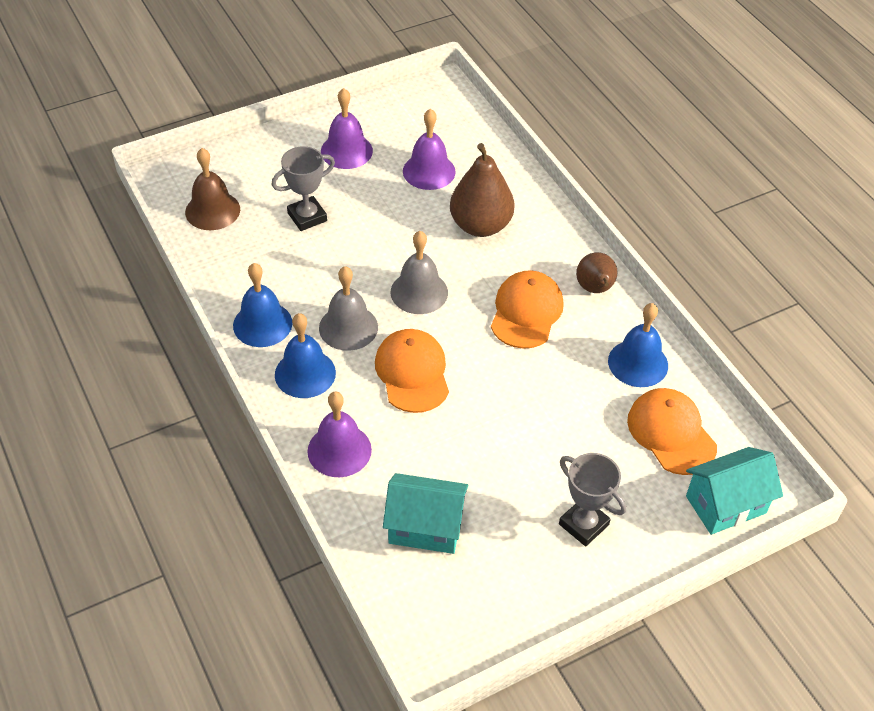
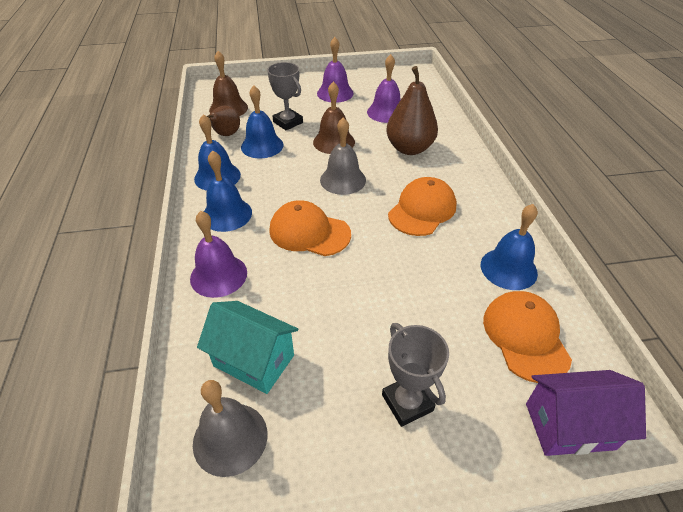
camera: 20 degrees right, 5 degrees down
grey trophy [272,146,335,231] -> grey trophy turned 60 degrees clockwise [267,62,303,130]
grey bell [319,266,378,351] -> grey bell moved to [193,380,267,477]
orange cap [375,329,449,413] -> orange cap turned 75 degrees counterclockwise [269,200,351,256]
brown pear [576,252,618,293] -> brown pear moved to [207,106,240,136]
turquoise house [686,447,783,535] -> purple house [526,370,646,456]
none -> blue bell [241,85,284,158]
none -> brown bell [313,82,355,154]

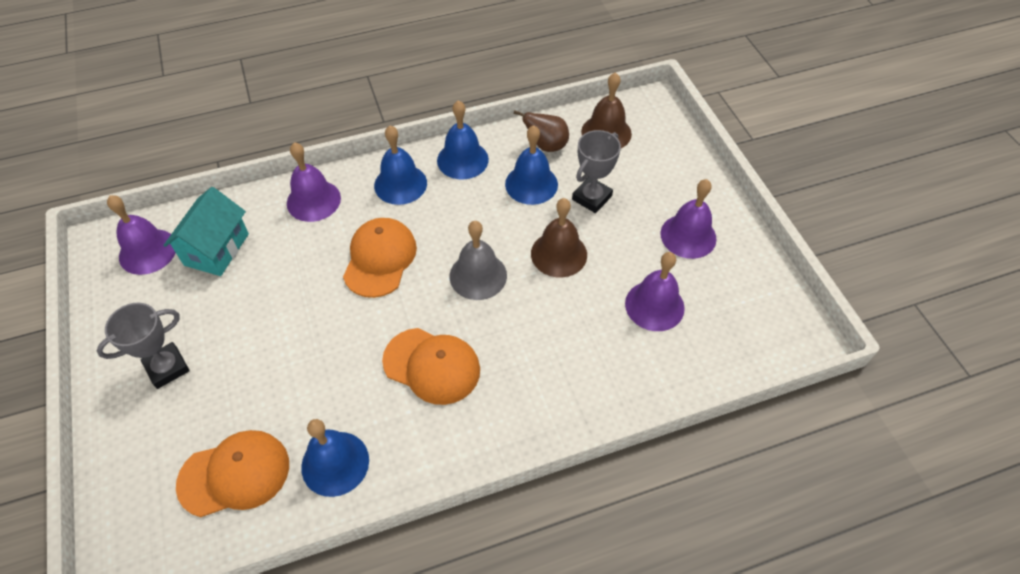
camera: 80 degrees right, 10 degrees up
grey bell [193,380,267,477] -> purple bell [107,195,176,275]
brown pear [386,66,438,155] -> none
purple house [526,370,646,456] -> none

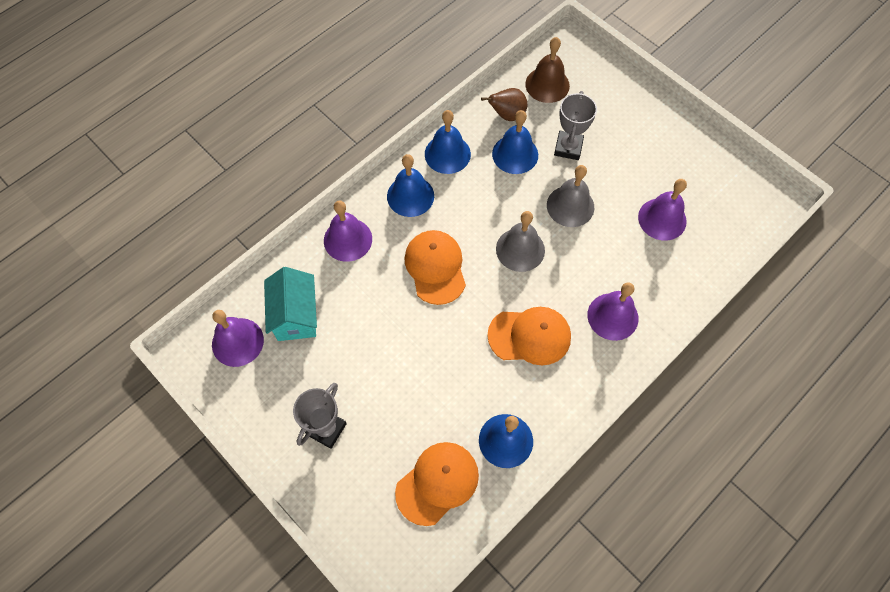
camera: 25 degrees left, 10 degrees up
brown bell [531,198,587,278] -> grey bell [547,165,594,227]
purple bell [661,179,716,259] -> purple bell moved to [587,282,638,341]

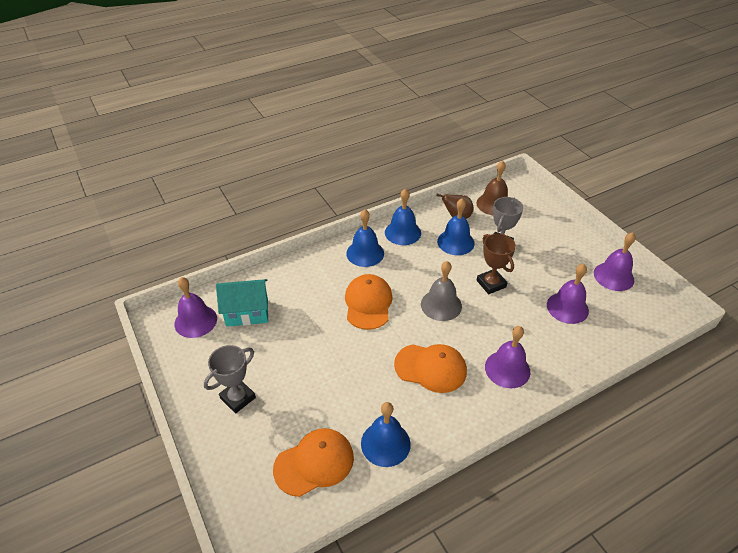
camera: 15 degrees right, 20 degrees down
turquoise house [264,267,317,341] -> turquoise house turned 75 degrees clockwise [216,279,268,327]
purple bell [324,200,372,262] -> purple bell moved to [594,232,636,291]
grey bell [547,165,594,227] -> brown trophy [477,234,516,294]

